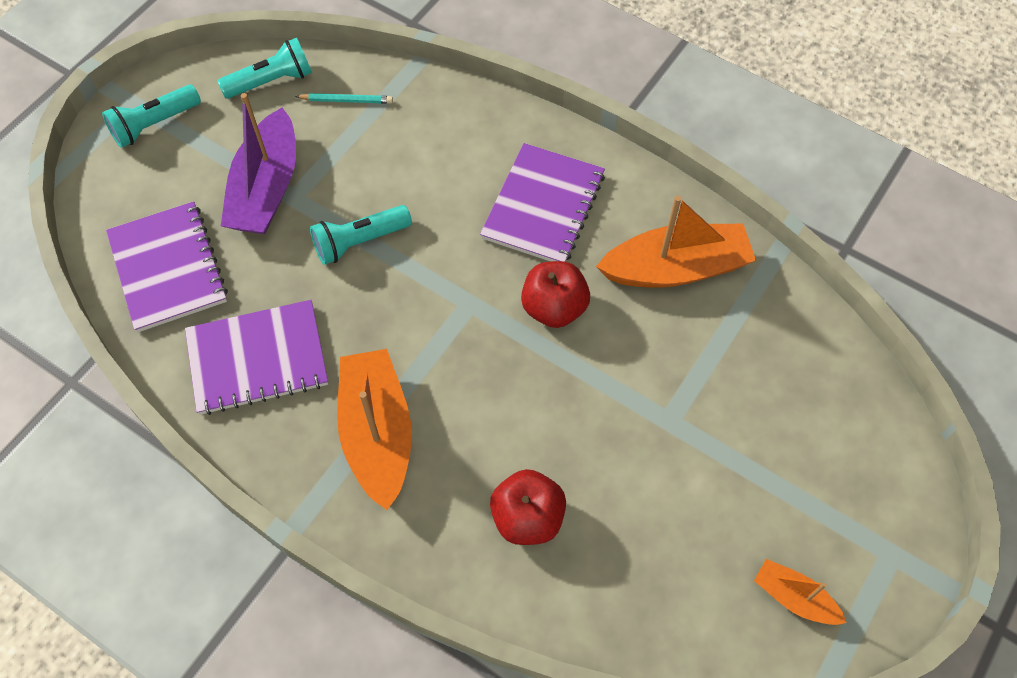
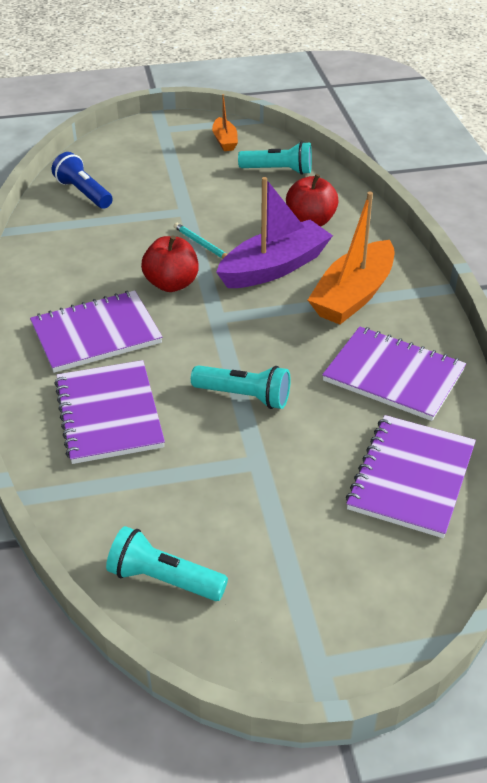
camera: 135 degrees left, 20 degrees down
turquoise flashlight [102,85,201,148] -> turquoise flashlight moved to [238,141,312,175]
purple boat [221,93,296,234] -> purple boat moved to [216,177,333,288]
turquoise pencil [295,93,393,104] -> turquoise pencil moved to [174,223,227,259]
orange boat [596,195,756,288] -> none
none -> blue flashlight [52,152,113,209]
none -> purple notebook [54,360,165,464]

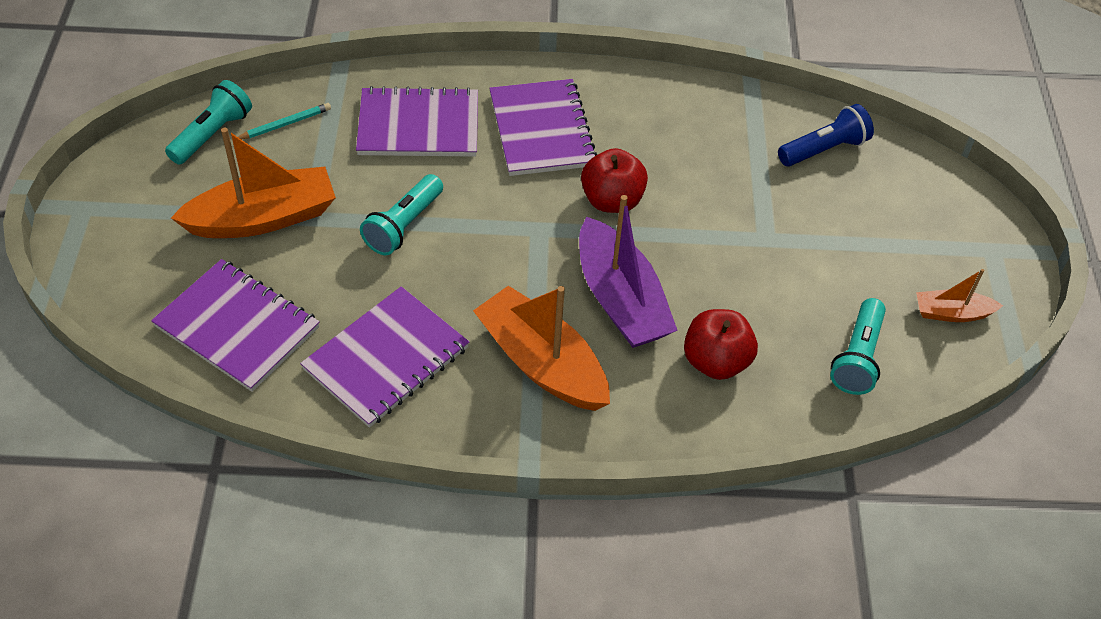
camera: 100 degrees right, 10 degrees up
turquoise pencil [174,223,227,259] -> turquoise pencil moved to [238,103,331,139]
none -> orange boat [171,128,336,238]

